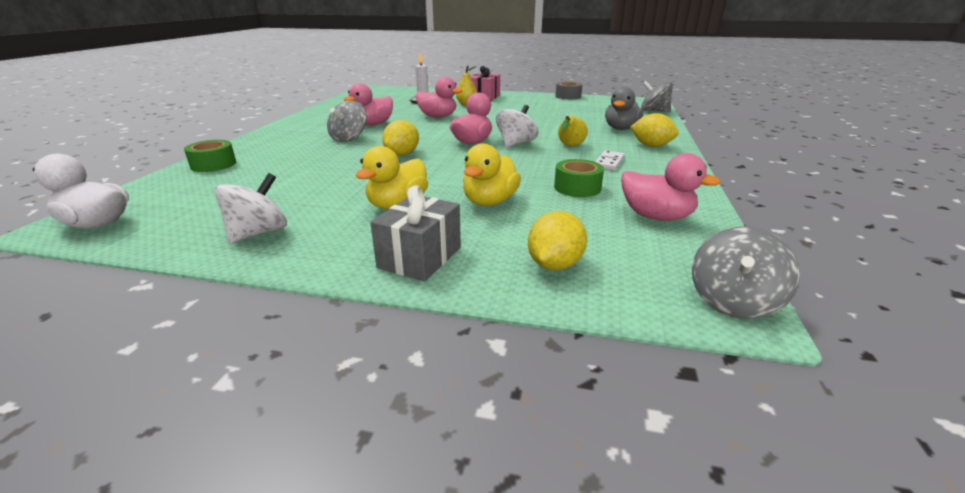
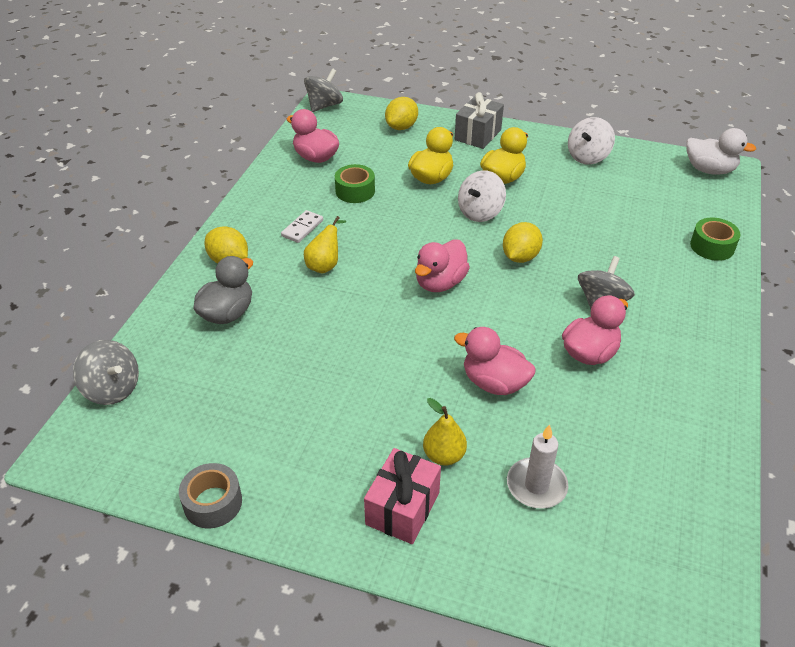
camera: 175 degrees left, 15 degrees up
white spinning top [496,105,538,147] -> white spinning top moved to [458,170,506,222]

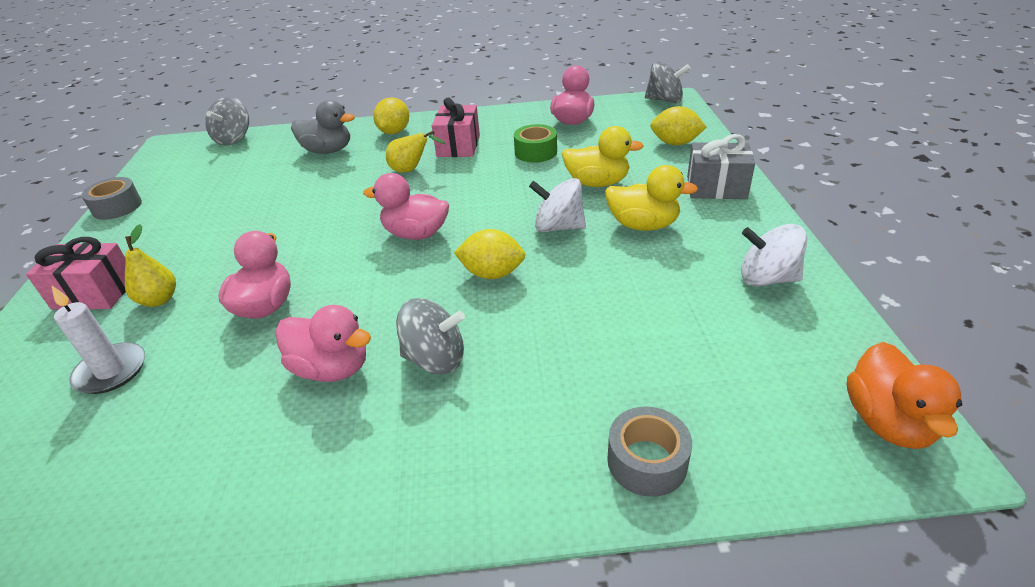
camera: 70 degrees right, 5 degrees down
white domino [281,210,323,243] -> pink gift [432,98,480,157]
white duck [686,128,756,175] -> orange duck [847,342,962,449]
green tape [690,218,741,261] -> grey tape [607,407,692,497]

